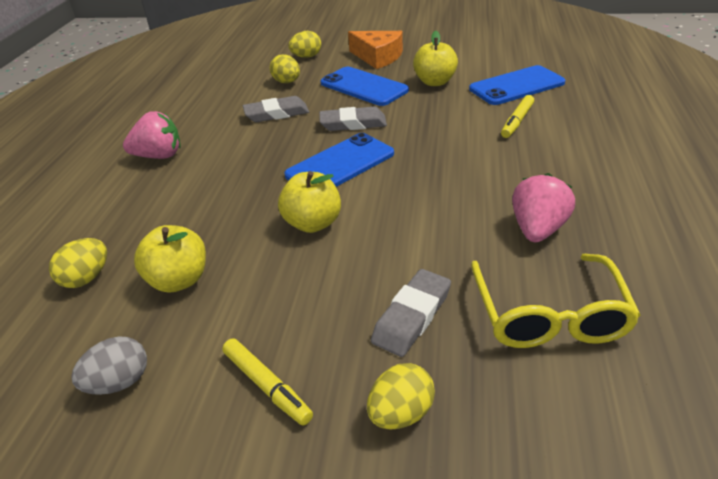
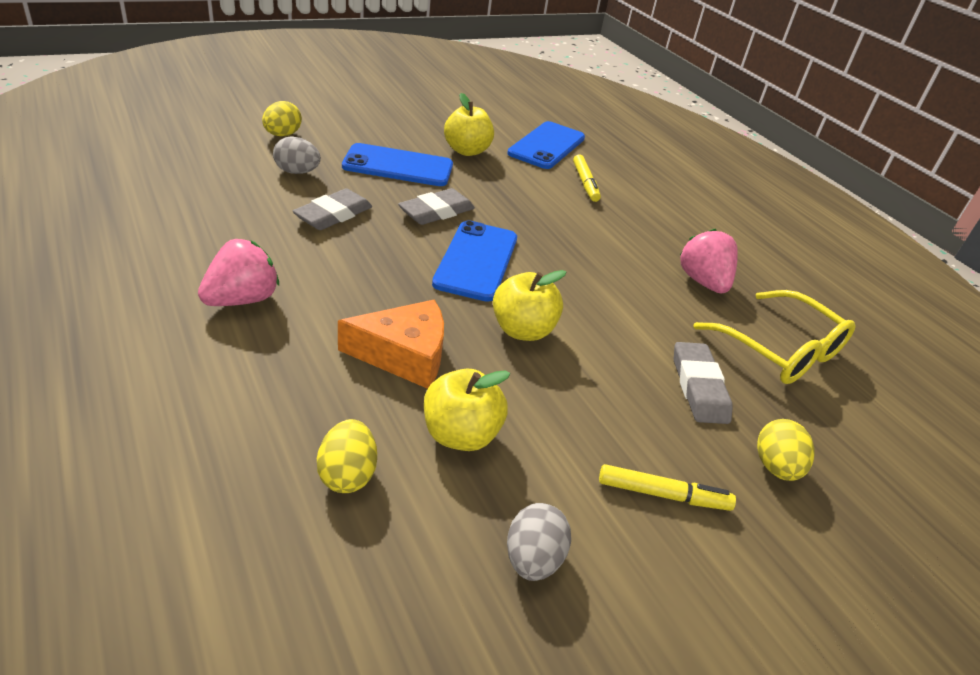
camera: 45 degrees left, 0 degrees up
yellow egg [270,54,300,83] -> grey egg [273,136,321,174]
orange cheese [348,31,403,69] -> orange cheese moved to [338,300,444,389]

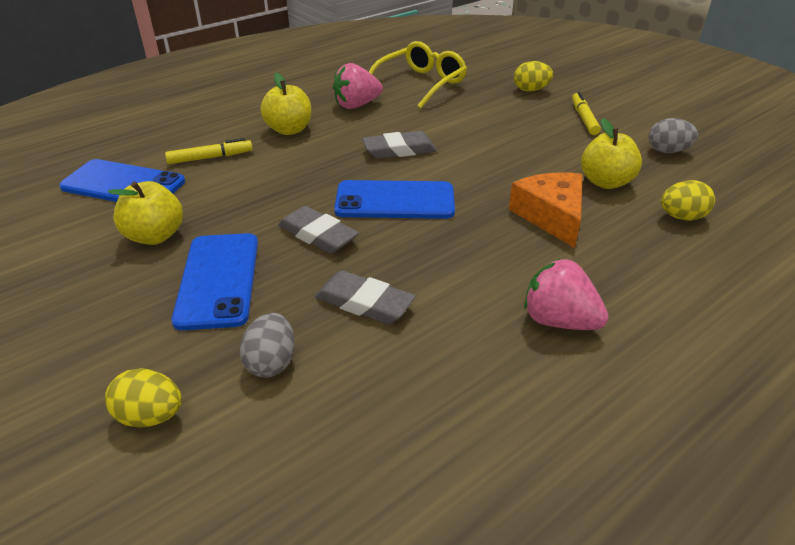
camera: 95 degrees left, 0 degrees up
yellow apple [493,270,566,341] -> yellow apple moved to [260,72,311,135]
grey eraser [674,342,733,424] -> grey eraser moved to [362,131,437,159]

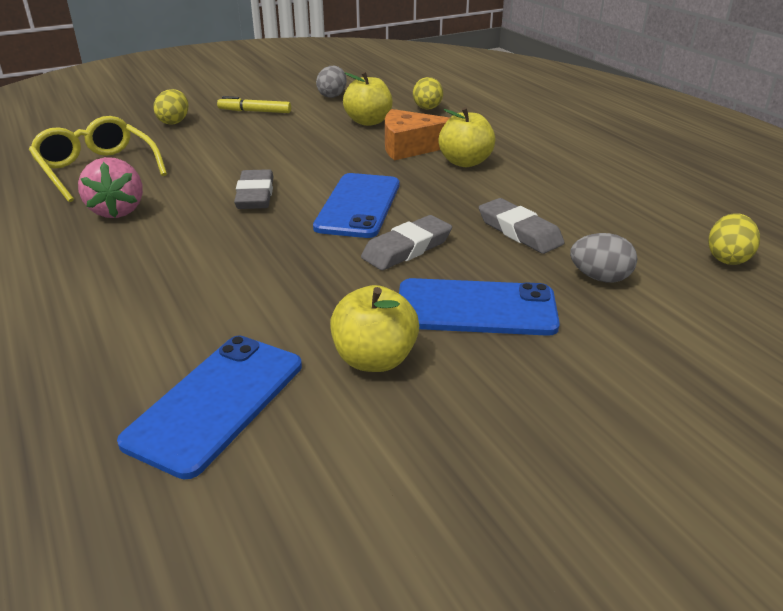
camera: 80 degrees left, 5 degrees down
yellow egg [105,368,182,427] -> yellow egg moved to [708,213,760,265]
yellow marker [165,138,253,164] -> none
yellow apple [260,72,311,135] -> yellow apple moved to [438,107,496,167]
grey eraser [315,270,416,324] -> grey eraser turned 75 degrees counterclockwise [479,198,565,254]
pink strawberry [524,259,609,330] -> none

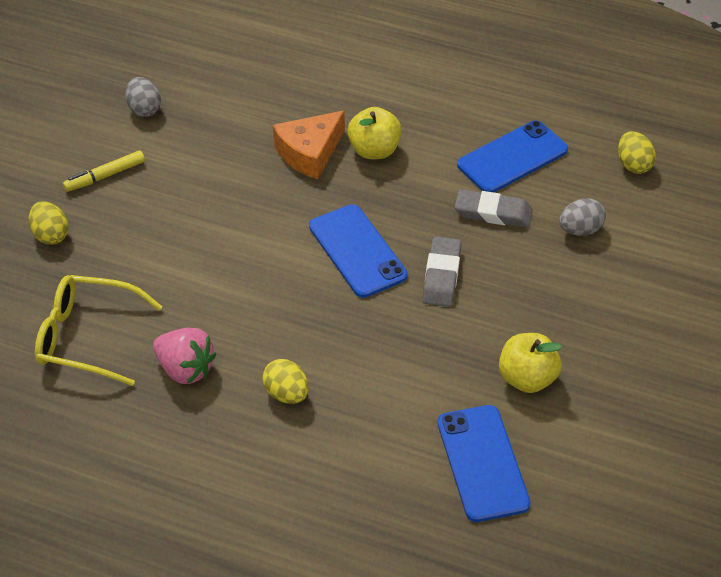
camera: 40 degrees left, 15 degrees up
grey eraser [234,169,274,209] -> none
yellow apple [343,72,393,126] -> none
blue phone [399,278,560,336] -> blue phone moved to [457,120,568,192]
yellow egg [413,77,443,110] -> yellow egg moved to [262,359,309,404]

